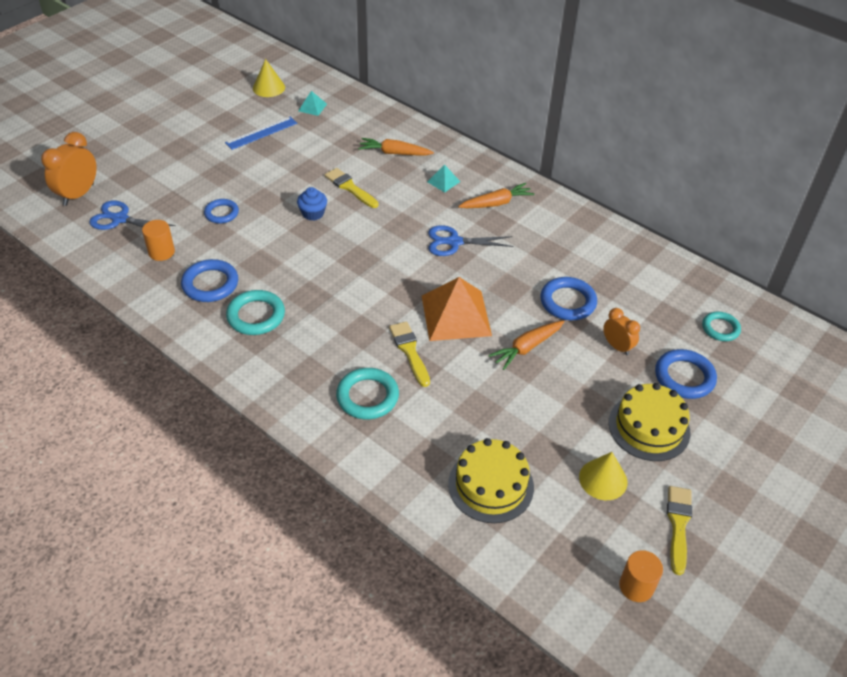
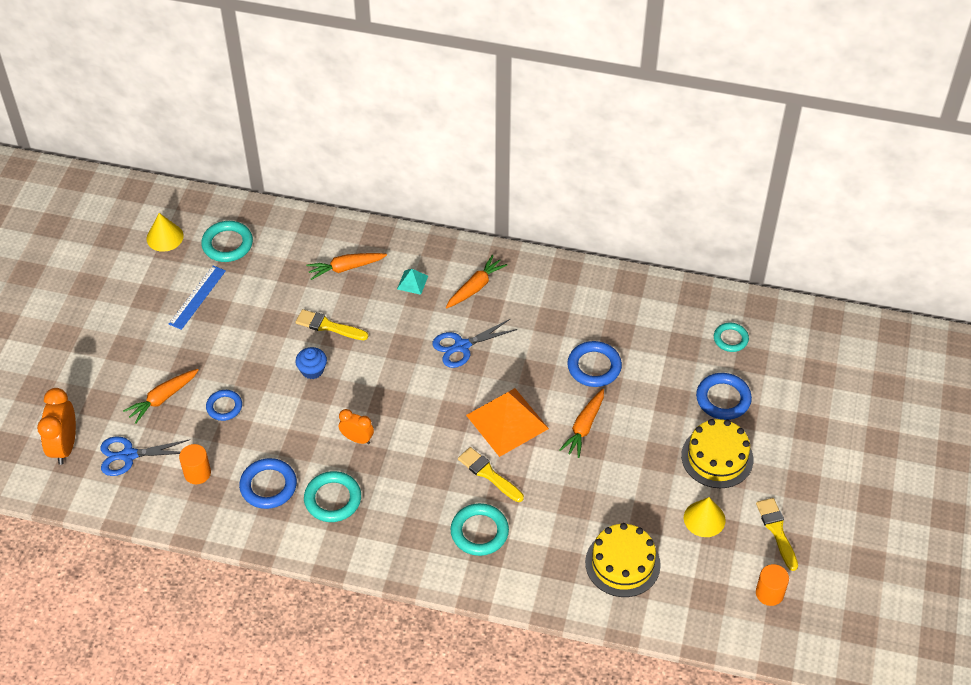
camera: 25 degrees left, 5 degrees up
turquoise pyramid [298,91,327,116] -> turquoise ring [201,221,253,262]
orange clock [603,308,640,355] -> orange clock moved to [339,409,374,444]
none -> orange carrot [123,369,199,424]

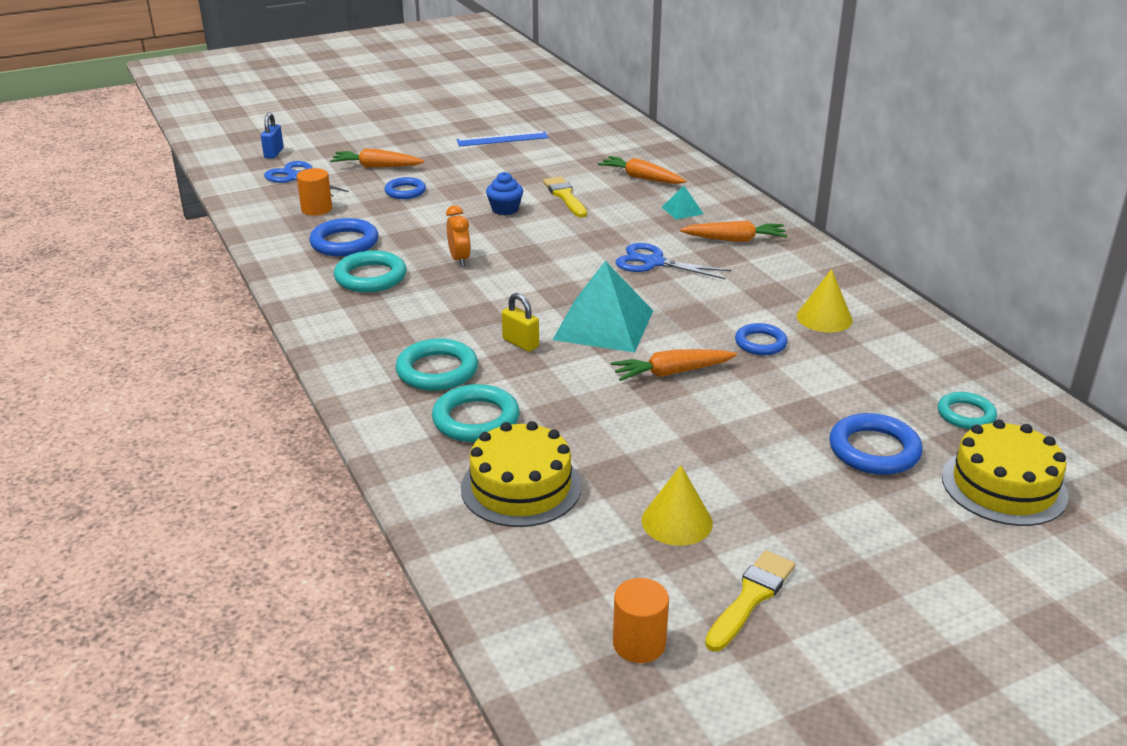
camera: 50 degrees right, 20 degrees down
orange clock [37,388,76,465] -> blue padlock [261,113,284,158]
yellow cone [147,213,184,252] -> yellow cone moved to [797,269,853,332]
turquoise ring [201,221,253,262] -> turquoise ring moved to [432,384,520,442]
yellow brush [458,447,524,502] -> yellow padlock [502,293,539,352]
orange pyramid [466,388,549,457] -> turquoise pyramid [553,261,653,353]
blue ring [567,341,622,387] -> blue ring [735,323,788,355], size x0.66
yellow cake [681,419,753,488] -> yellow cake moved to [942,420,1068,526]

